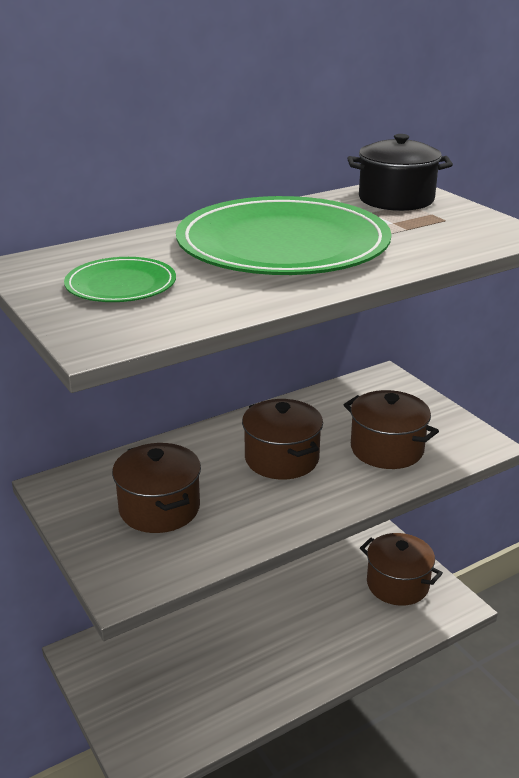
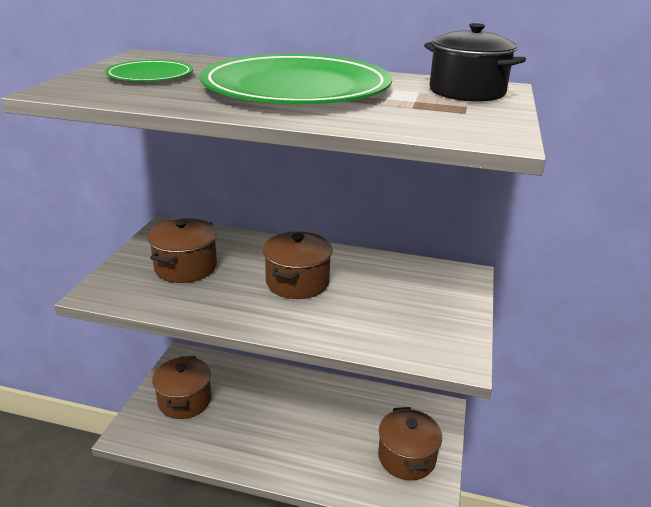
camera: 45 degrees right, 0 degrees up
brown pot [344,390,439,469] -> brown pot moved to [152,356,211,419]

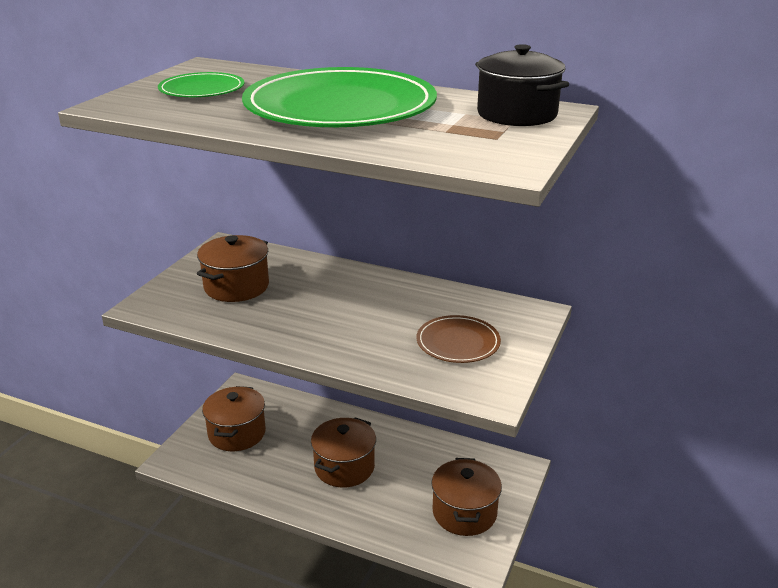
camera: 10 degrees right, 0 degrees up
brown pot [263,231,333,299] -> brown pot moved to [311,417,376,487]
none -> brown plate [417,315,501,363]

